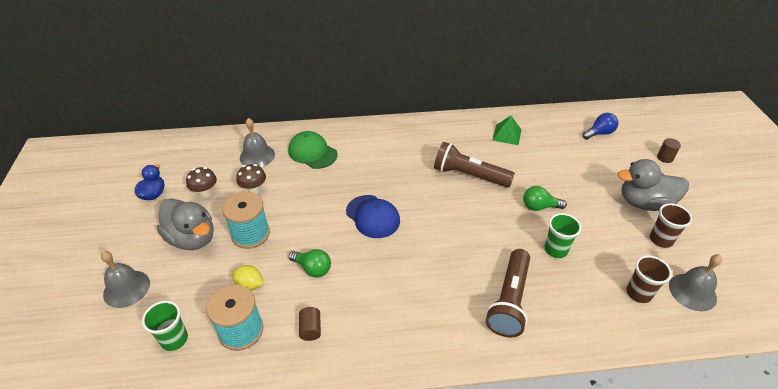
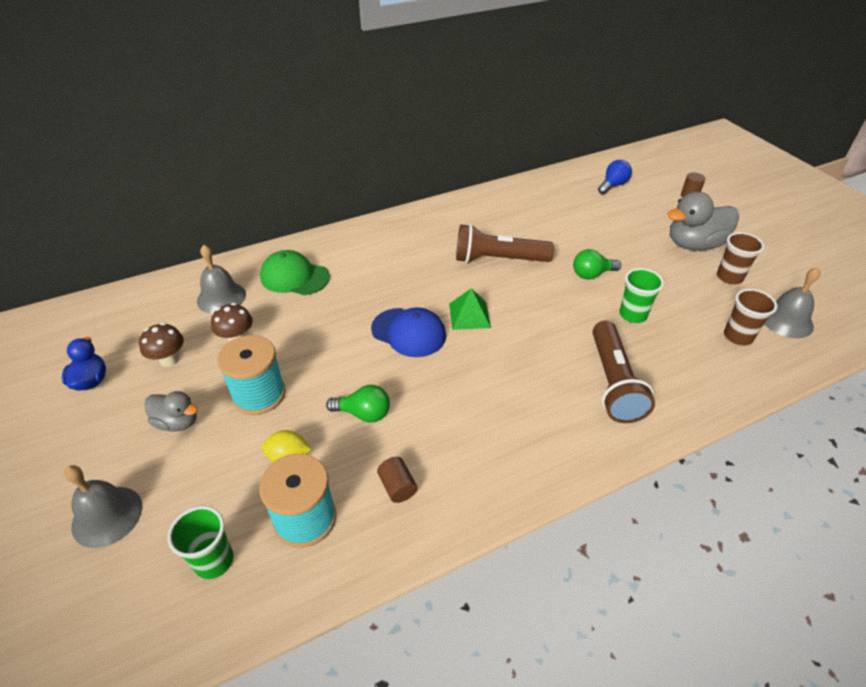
camera: 20 degrees left, 0 degrees up
grey duck [157,198,213,250] -> grey duck [144,391,198,431], size x0.58
green pyramid [492,116,522,145] -> green pyramid moved to [449,288,491,330]

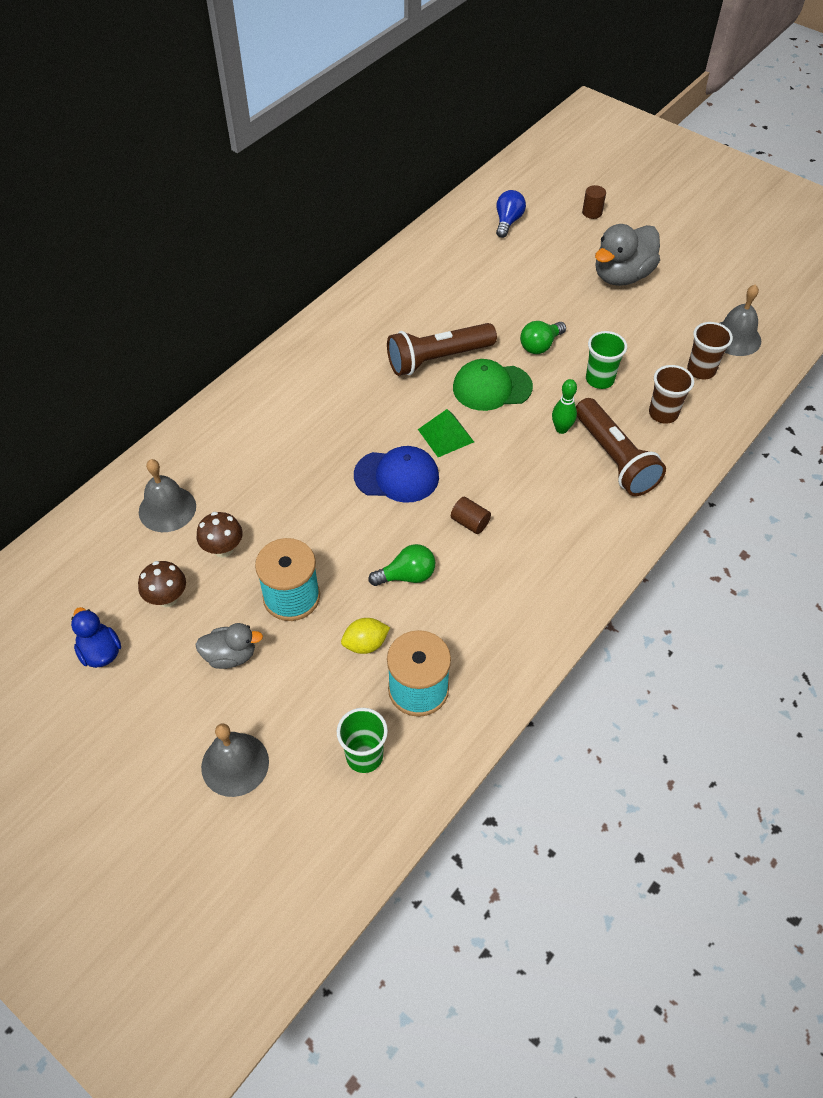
camera: 25 degrees left, 10 degrees up
green cap [260,250,330,295] -> green cap moved to [453,359,533,411]
brown cylinder [377,457,417,503] -> brown cylinder moved to [451,497,491,534]
brown cup [717,232,764,284] -> brown cup moved to [649,365,694,424]
none -> green bowling pin [552,379,577,434]

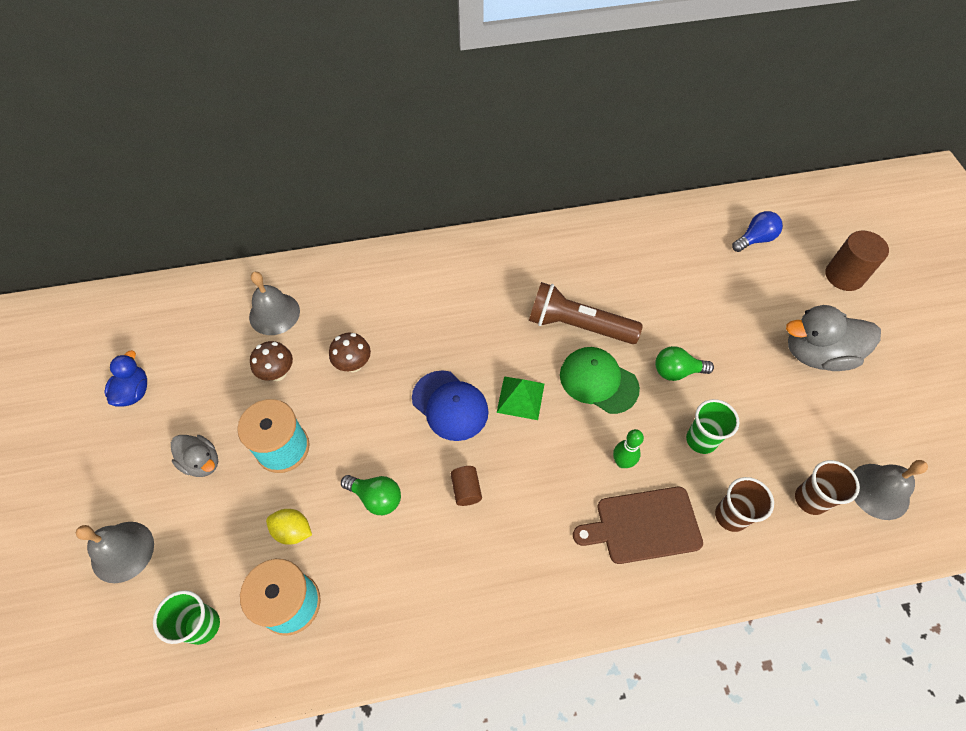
camera: 40 degrees right, 5 degrees up
brown mushroom [138,561,186,607] -> brown mushroom moved to [329,333,371,372]
brown flashlight [576,398,666,496] -> brown cutting board [573,487,703,564]
brown cylinder [582,185,606,219] -> brown cylinder [825,231,889,291], size x1.76

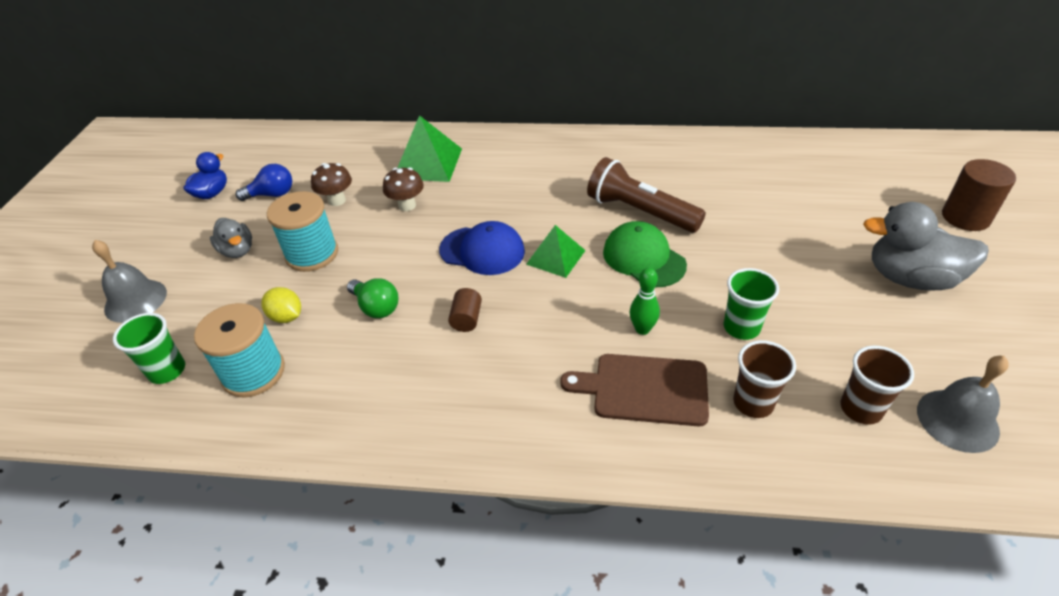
camera: 20 degrees right, 15 degrees down
grey bell [249,272,300,335] -> none
blue cap [412,370,489,441] -> blue cap turned 45 degrees counterclockwise [439,221,525,275]
green light bulb [655,346,714,381] -> none
blue light bulb [732,211,783,252] -> blue light bulb moved to [235,164,292,201]
none -> green pyramid [398,115,462,182]

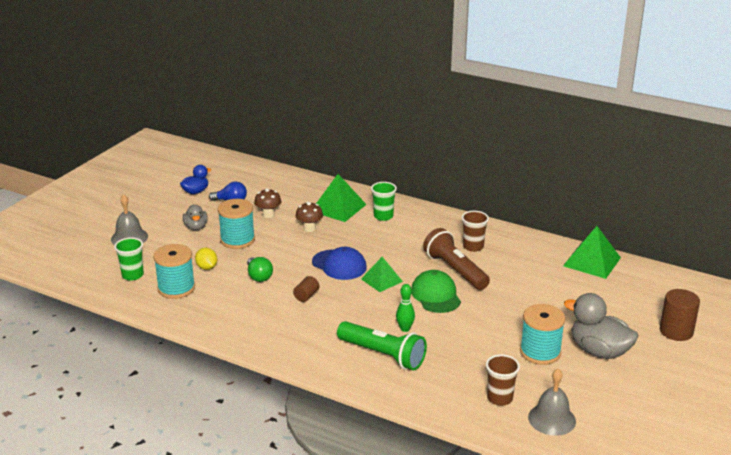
camera: 20 degrees right, 15 degrees down
brown cutting board [560,354,709,426] -> green flashlight [337,321,427,370]
green cup [724,268,779,340] -> green cup moved to [371,182,397,221]
brown cup [733,340,796,418] -> brown cup moved to [462,211,489,252]
none -> turquoise spool [520,304,565,365]
none -> green pyramid [563,226,621,279]

